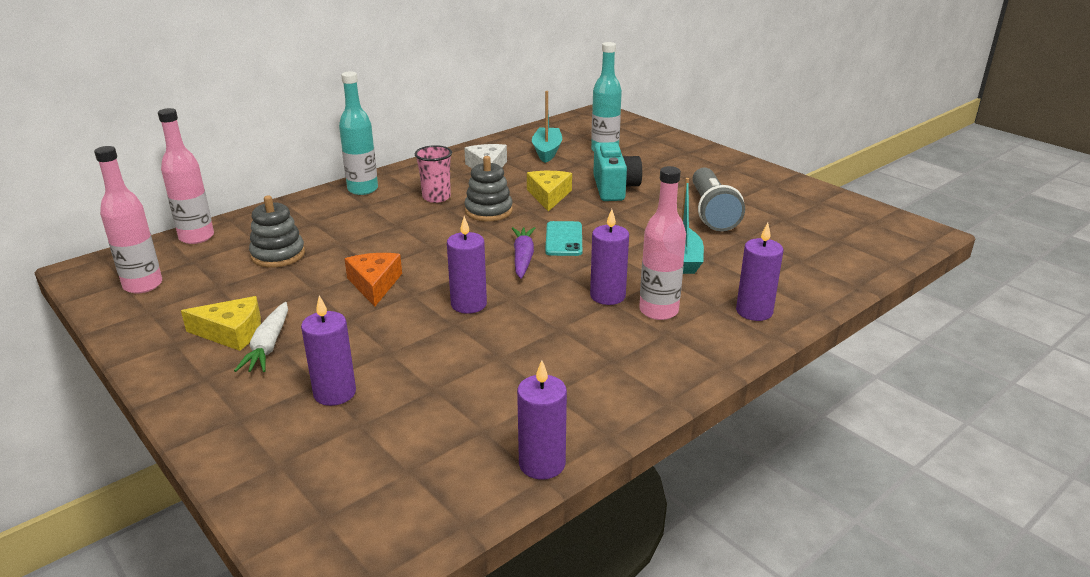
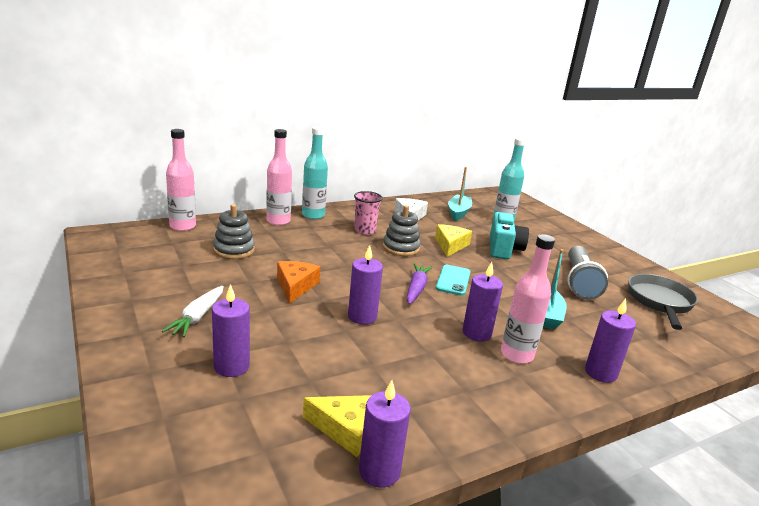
camera: 10 degrees right, 5 degrees down
pink bottle [94,146,162,294] -> pink bottle moved to [266,129,292,225]
yellow cheese [181,296,261,351] -> yellow cheese moved to [303,395,372,457]
none -> grey pan [628,274,698,330]

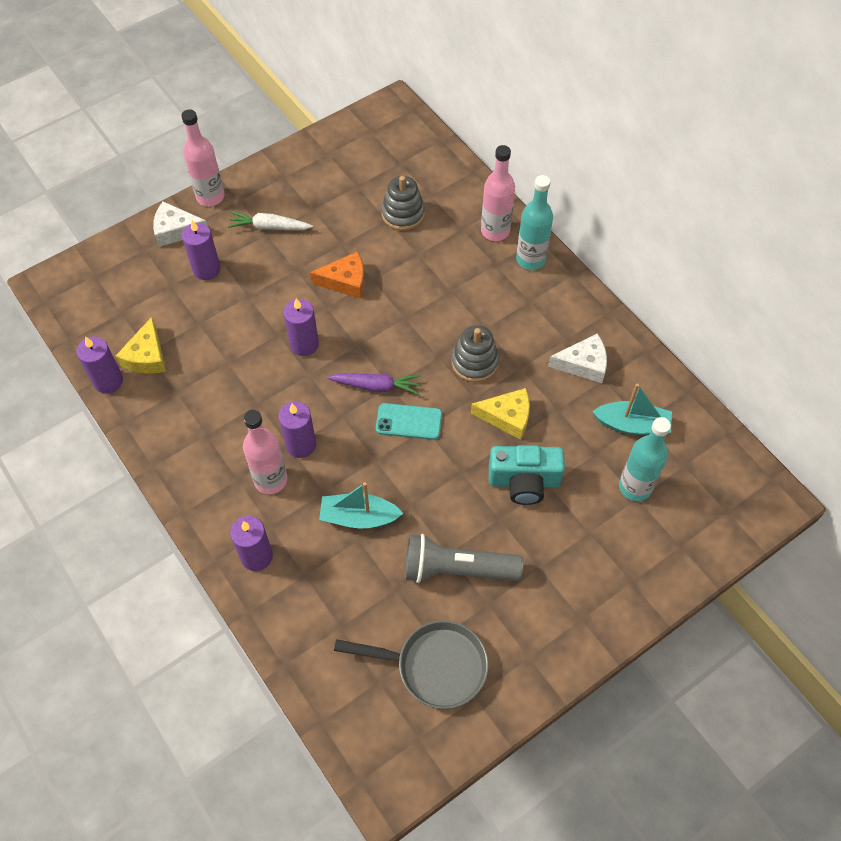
camera: 85 degrees right, 35 degrees up
pink bottle [166,129,196,231] -> pink bottle moved to [181,109,225,206]
pink cup [354,191,383,235] -> none
none -> white cheese [153,202,207,247]

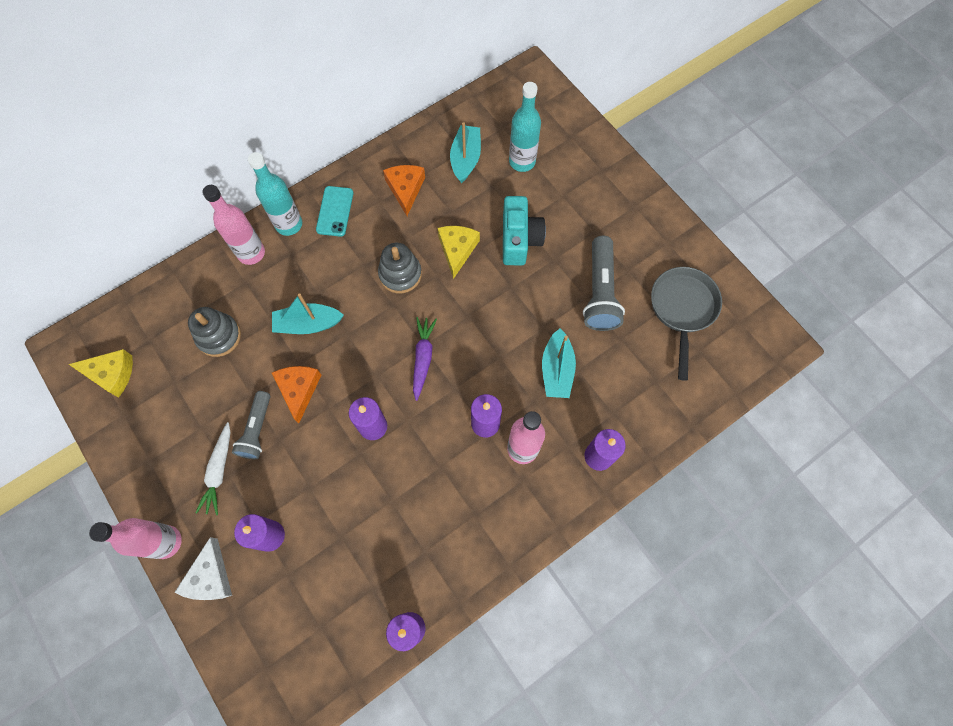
camera: 90 degrees left, 10 degrees up
yellow cheese [116,317,166,374] -> yellow cheese moved to [69,349,133,397]
turquoise phone [376,403,442,440] -> turquoise phone moved to [316,186,353,236]
white cheese [548,333,607,383] -> orange cheese [383,165,425,216]
none -> grey flashlight [232,391,270,459]
none -> turquoise boat [272,293,344,334]

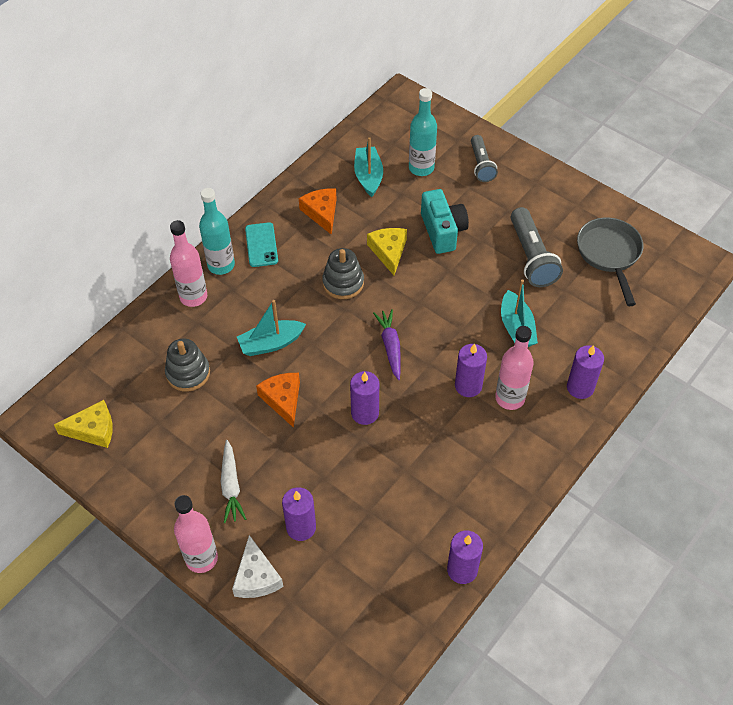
camera: 15 degrees left, 15 degrees down
grey flashlight [232,391,270,459] -> grey flashlight moved to [471,135,498,182]

